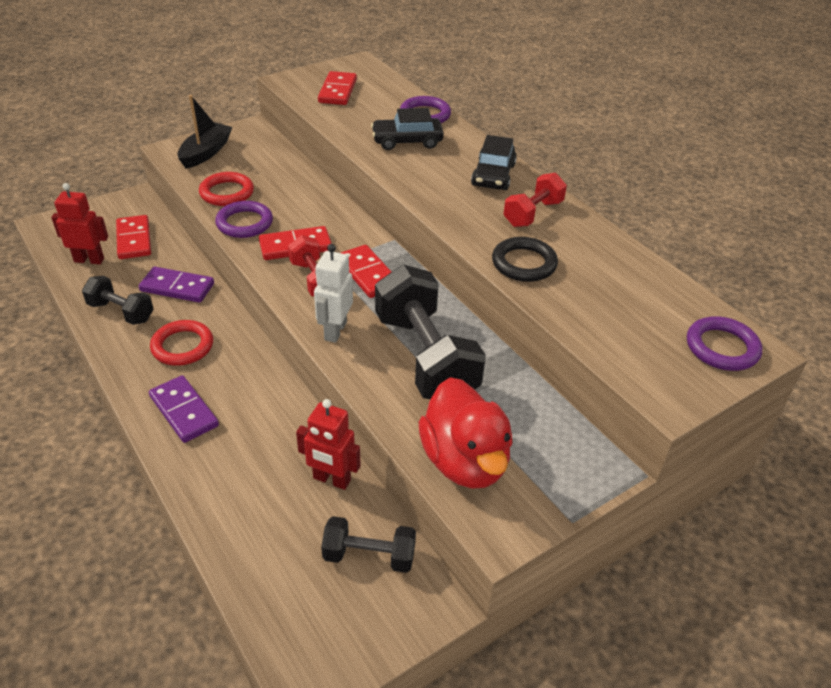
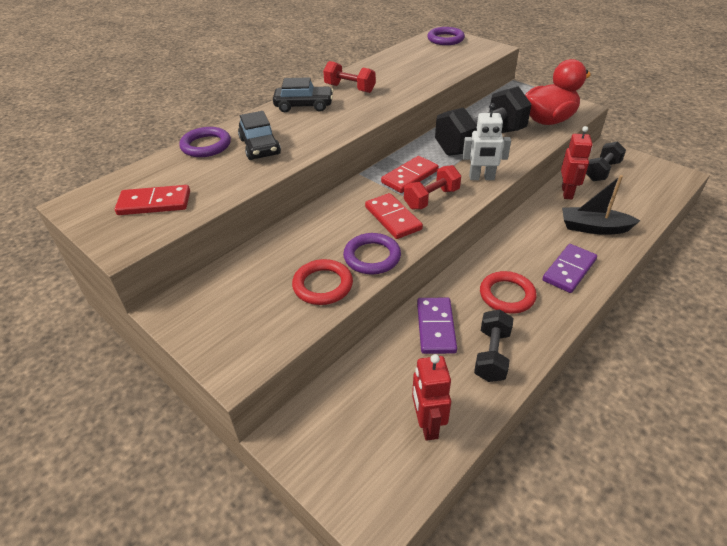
camera: 100 degrees left, 0 degrees up
red domino [116,215,151,259] -> none
black boat [177,95,232,169] -> black boat moved to [562,175,640,235]
black dumbbell [321,516,416,573] -> black dumbbell turned 45 degrees clockwise [586,141,626,181]
black ring [492,237,558,282] -> none

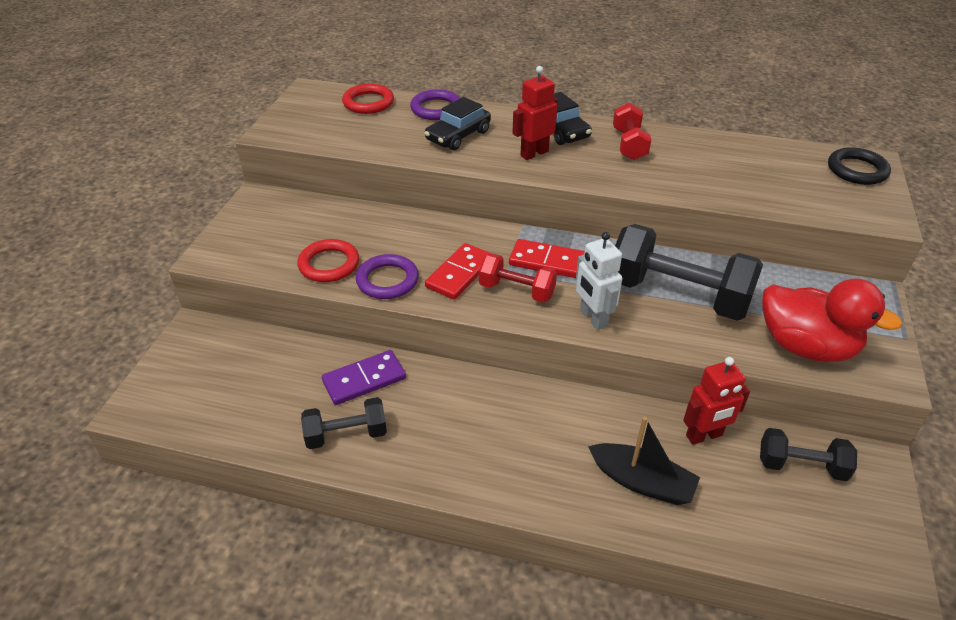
camera: 60 degrees right, 0 degrees up
red domino [115,185,190,215] -> none
red robot [412,354,451,441] -> red robot moved to [512,66,558,160]
purple ring [427,27,465,45] -> black ring [828,147,891,185]
red ring [480,271,537,314] -> red ring moved to [342,84,394,114]
purple domino [542,244,597,293] -> none
black boat [562,175,640,235] -> black boat turned 135 degrees clockwise [588,417,700,505]

